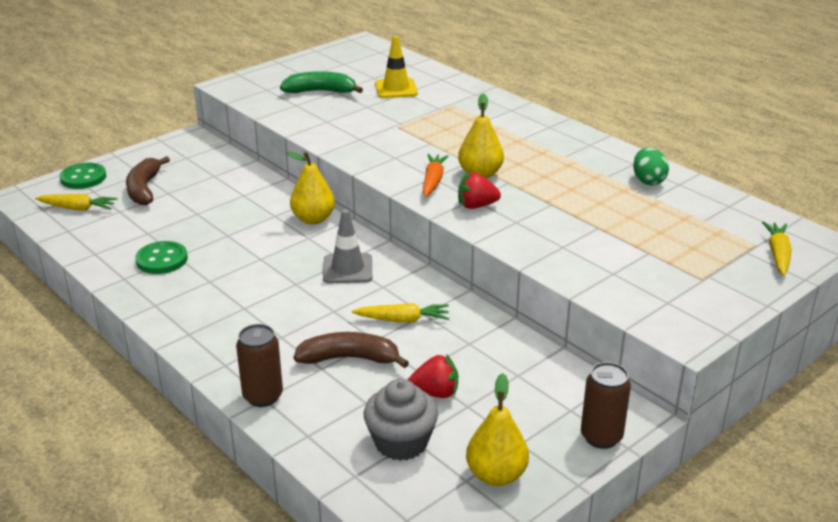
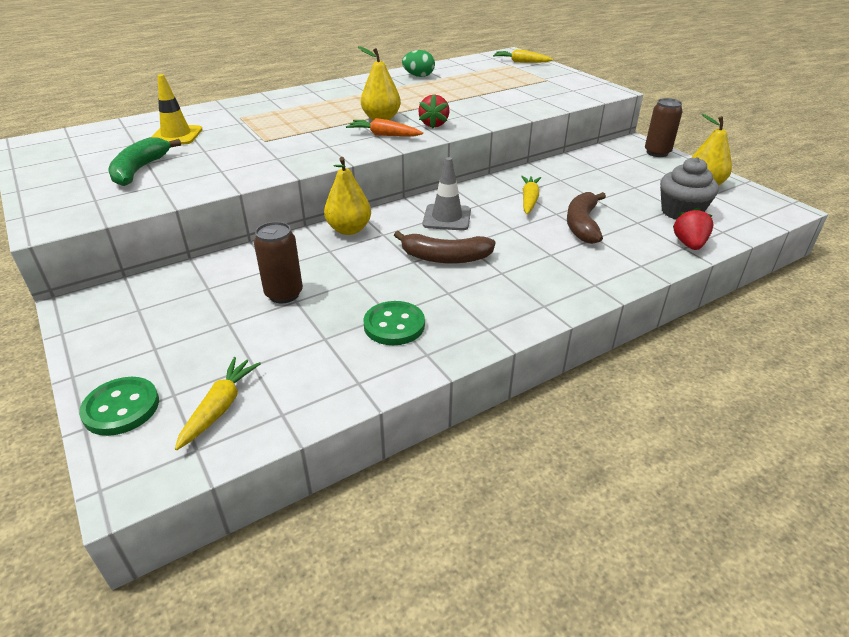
camera: 80 degrees left, 5 degrees up
brown banana [126,156,170,205] -> brown banana moved to [394,231,495,263]
brown can [236,324,283,407] -> brown can moved to [254,222,303,303]
red strawberry [408,354,458,398] -> red strawberry moved to [673,207,714,250]

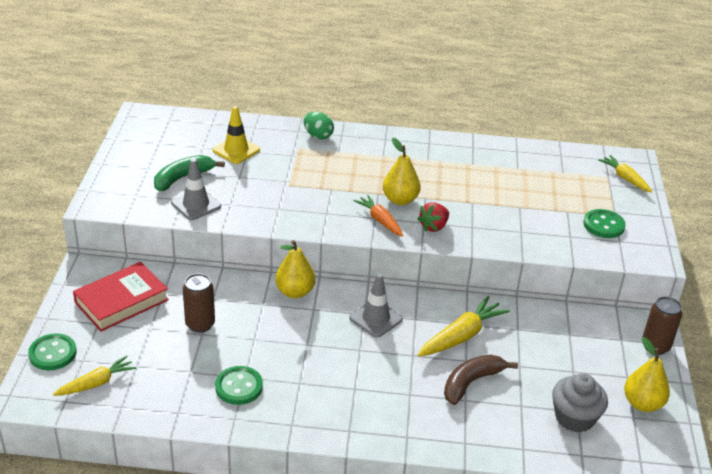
camera: 35 degrees right, 0 degrees up
brown banana [394,231,495,263] -> none
green egg [402,50,435,77] -> green egg moved to [303,112,334,139]
yellow carrot [521,176,541,214] -> yellow carrot [418,296,510,357], size x1.51
red strawberry [673,207,714,250] -> none
none -> red book [73,262,169,332]
none -> grey traffic cone [171,158,221,220]
none -> green button [583,209,626,238]

